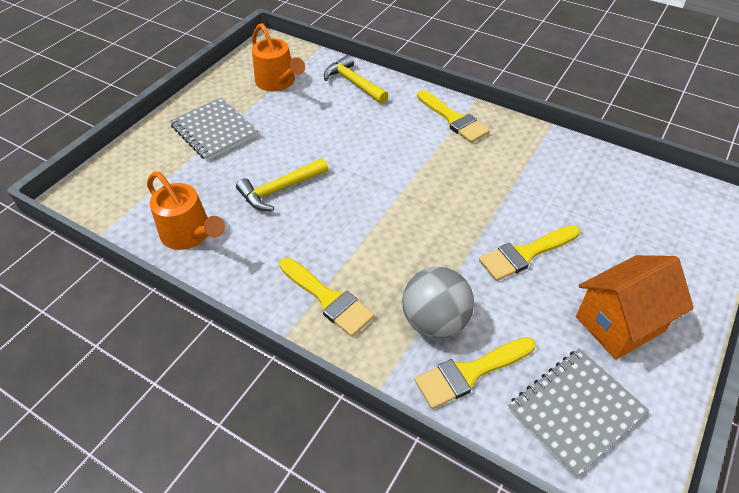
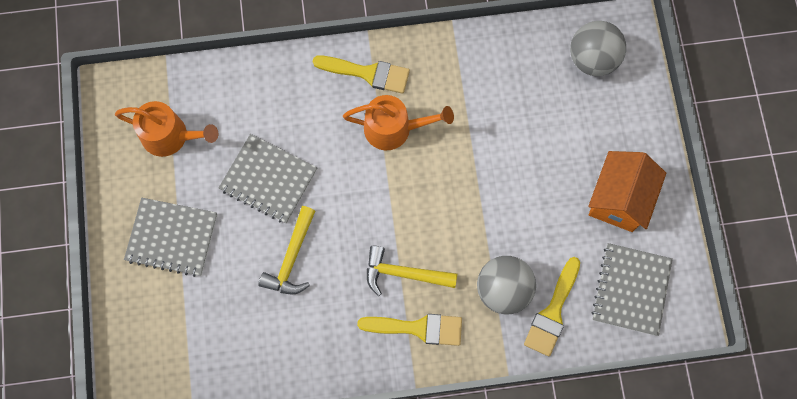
camera: 40 degrees left, 25 degrees up
orange watering can [147,172,225,250] -> orange watering can moved to [343,95,454,150]
yellow hammer [324,55,389,104] -> yellow hammer moved to [367,246,457,296]
yellow brush [479,225,580,281] -> none
none -> grey notebook [219,134,317,223]
none -> grey ball [570,21,626,76]

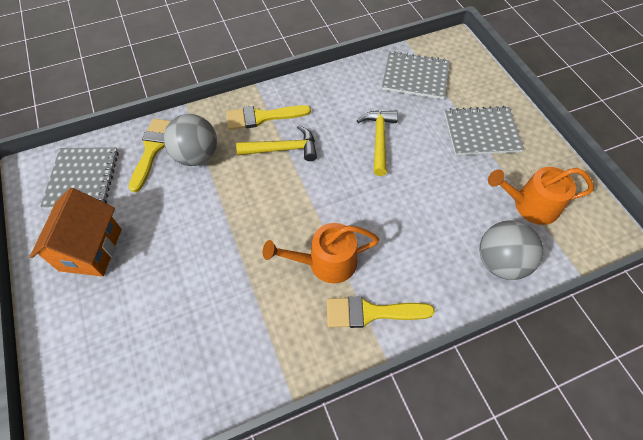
camera: 165 degrees right, 15 degrees down
grey notebook [219,134,317,223] -> grey notebook moved to [382,51,450,99]
grey ball [570,21,626,76] -> grey ball moved to [479,220,543,280]

